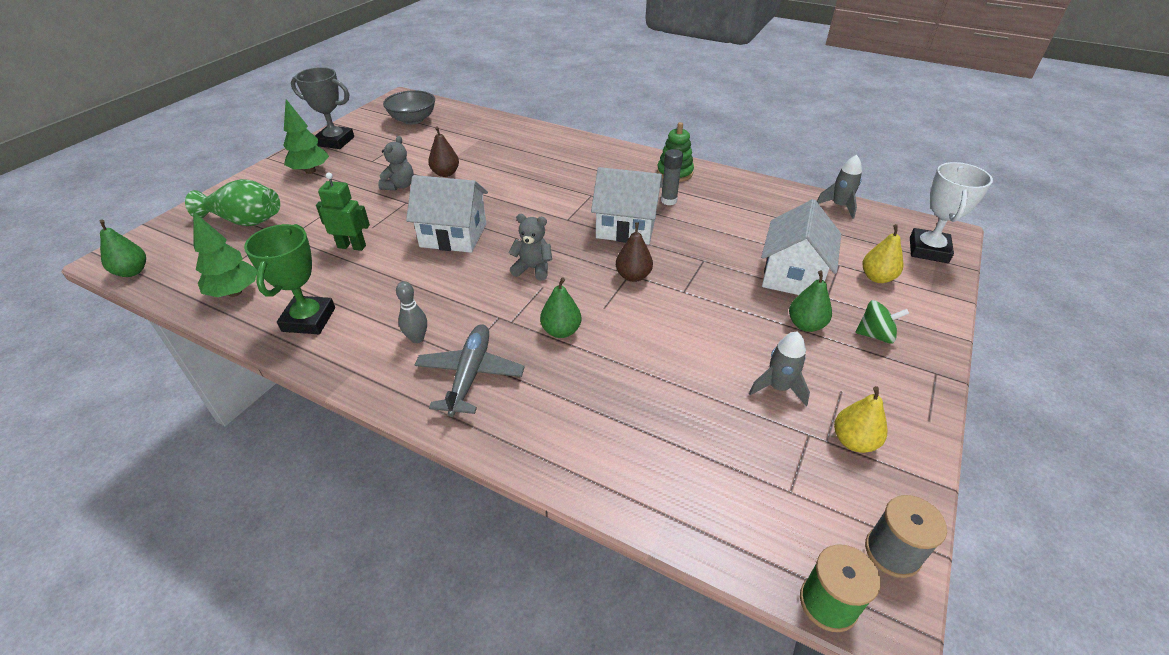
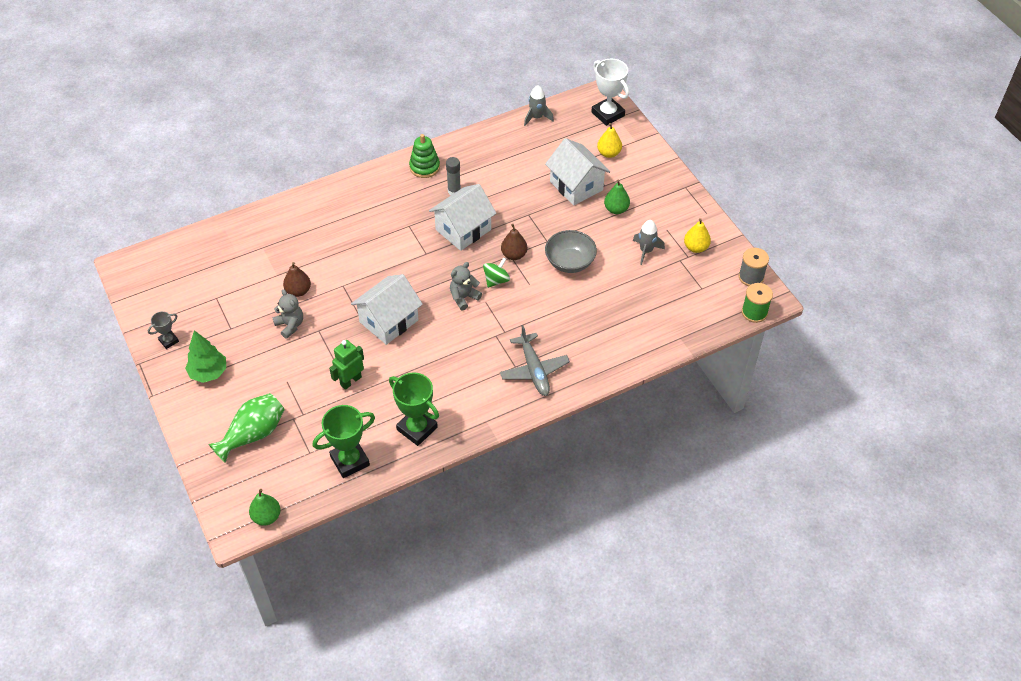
camera: 55 degrees left, 10 degrees up
green tree [193,211,257,297] -> green trophy [313,405,375,478]
grey trophy [291,67,354,149] -> grey trophy [148,311,179,349], size x0.53
grey bowl [383,90,435,125] -> grey bowl moved to [545,230,597,273]
grey bowling pin [396,281,427,343] -> none
grey plane [415,324,525,417] -> grey plane turned 150 degrees counterclockwise [500,325,570,396]
green pear [540,278,581,338] -> none
green spinning top [855,300,909,344] -> green spinning top moved to [483,258,510,288]

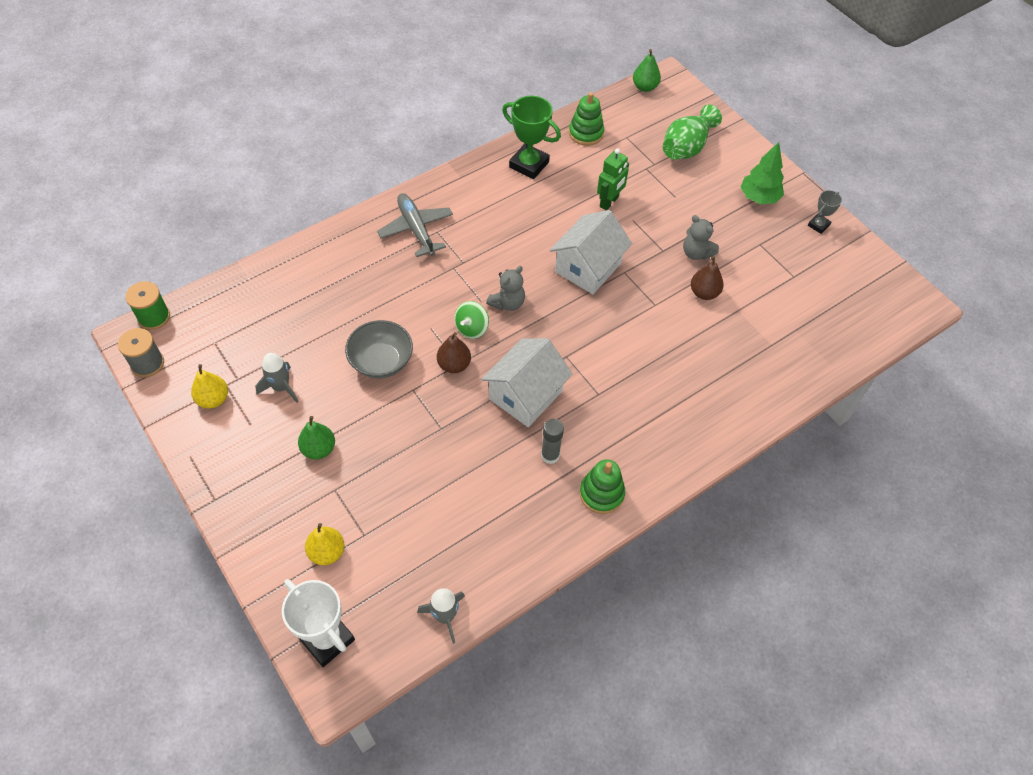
camera: 170 degrees right, 5 degrees up
green trophy [313,405,375,478] -> green stacking toy [569,92,604,146]
white house [545,138,610,206] -> none

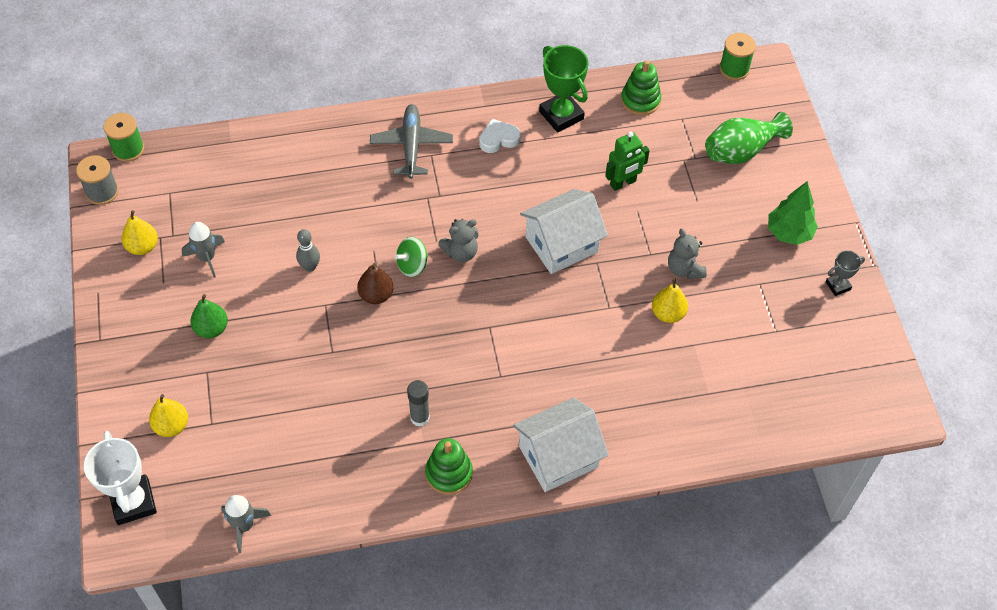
camera: 25 degrees right, 0 degrees up
grey bowl [345,320,413,379] -> grey bowling pin [296,229,320,272]
white house [481,338,572,427] -> white house moved to [513,397,609,492]
green pear [633,49,661,92] -> green spool [719,33,756,80]
brown pear [691,256,724,300] -> yellow pear [652,278,688,323]
none -> white heart [479,119,521,153]

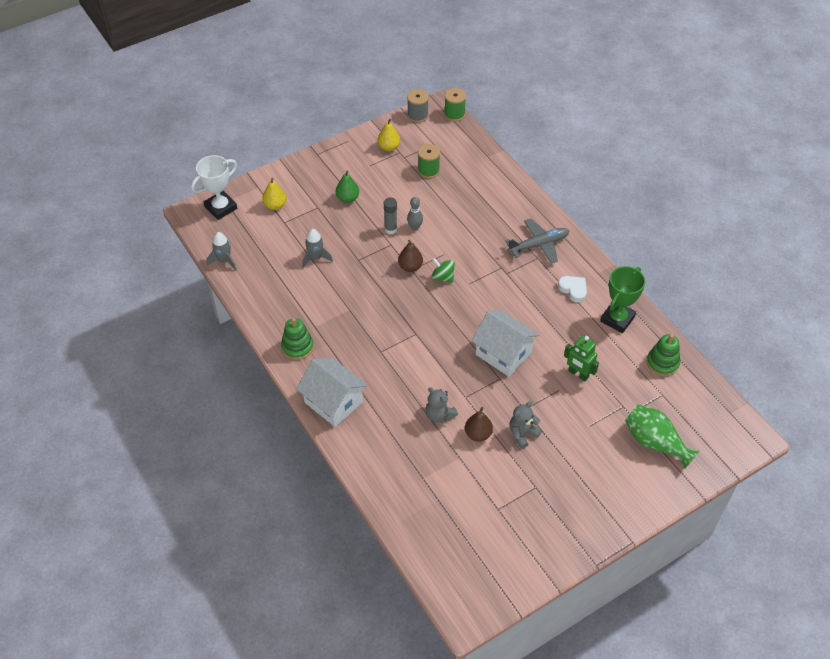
camera: 70 degrees right, 5 degrees down
grey rocket [182,222,225,278] -> grey rocket moved to [302,229,333,268]
grey glue stick [407,380,430,427] -> grey glue stick moved to [384,198,397,234]
grey teddy bear [438,219,479,262] -> grey teddy bear moved to [426,387,458,423]
yellow pear [652,278,688,323] -> brown pear [465,407,493,441]
green spool [719,33,756,80] -> green spool moved to [418,144,440,178]
green tree [768,181,818,245] -> none
grey trophy [825,250,865,296] -> none

